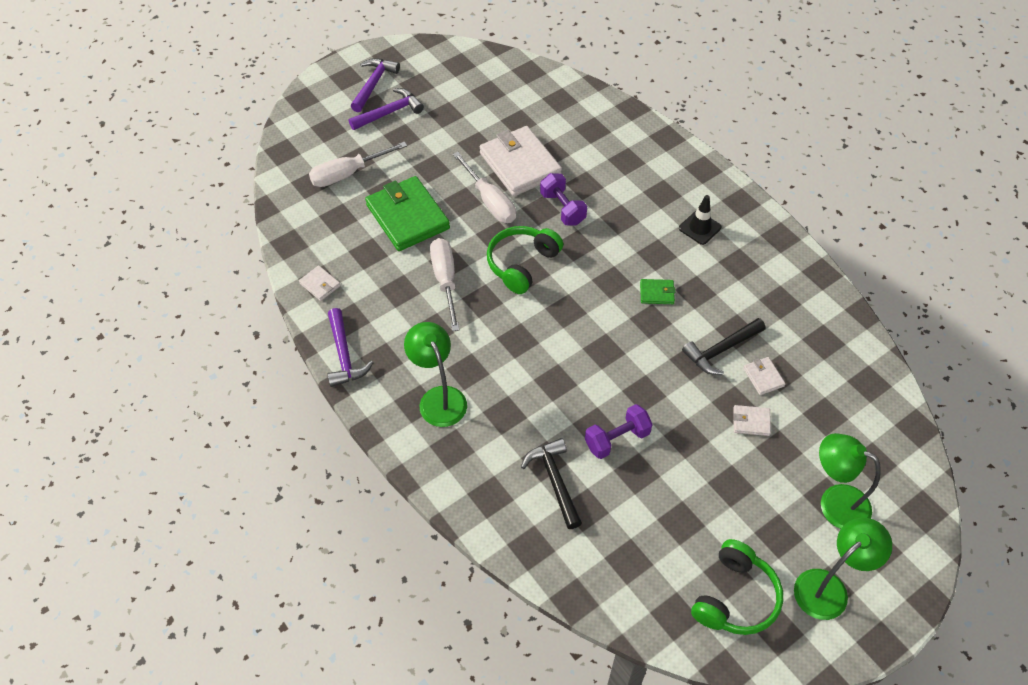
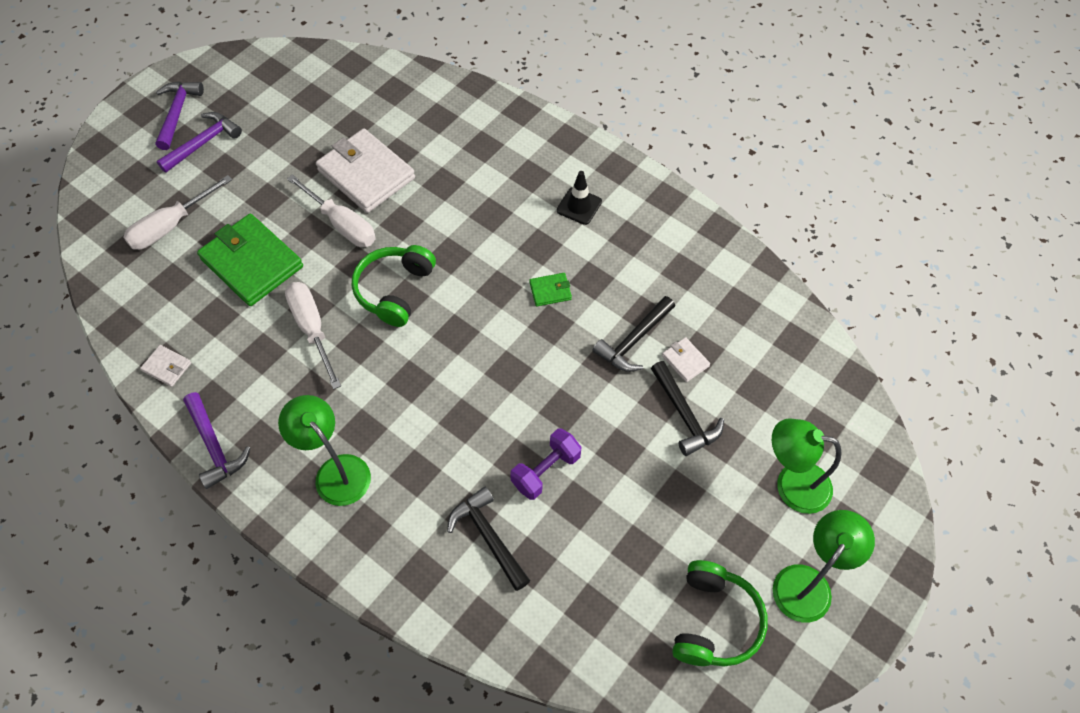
camera: 15 degrees left, 5 degrees up
purple dumbbell [540,173,587,225] -> none
white wallet [733,405,771,436] -> black hammer [651,361,724,456]

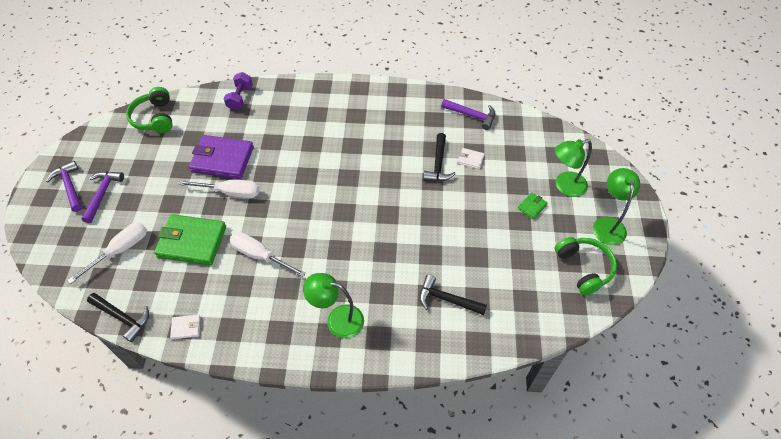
camera: 35 degrees left, 5 degrees down
white screwdriver [123,175,232,250] -> white screwdriver turned 150 degrees counterclockwise [67,222,147,284]
purple hammer [183,392,250,489] -> purple hammer moved to [441,99,495,130]
white wallet [316,129,415,213] -> purple wallet [189,135,254,179]
green headphones [352,245,436,327] -> green headphones moved to [126,87,172,133]
purple dumbbell [510,428,582,500] -> purple dumbbell moved to [223,72,253,110]
green wallet [529,273,572,306] -> green wallet moved to [518,193,548,219]
black traffic cone [557,171,602,225] -> none
black hammer [651,361,724,456] -> black hammer moved to [87,293,149,342]

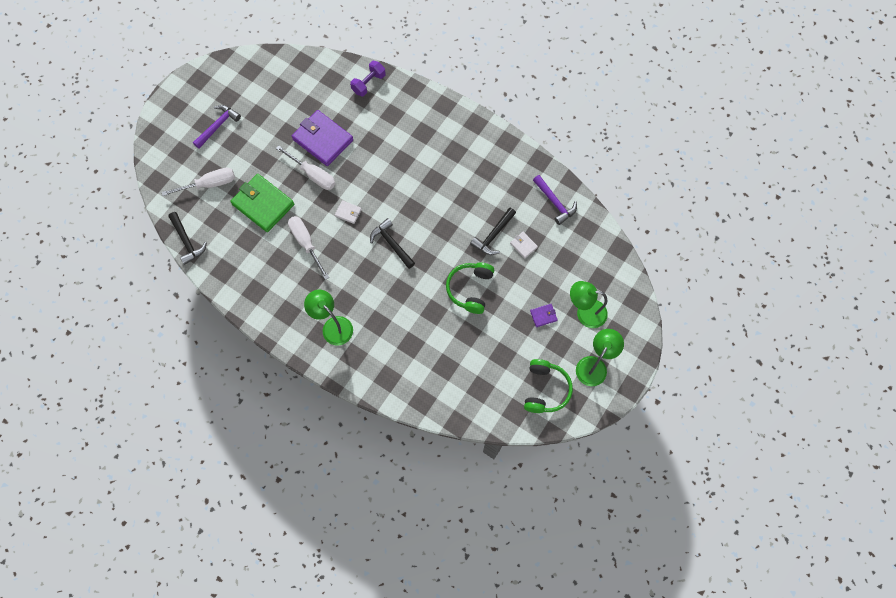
camera: 30 degrees right, 15 degrees up
purple hammer [46,161,82,212] -> none
green headphones [126,87,172,133] -> green headphones moved to [446,262,494,314]
white wallet [170,314,200,339] -> white wallet moved to [335,200,362,224]
black hammer [419,275,487,315] -> black hammer moved to [370,218,415,269]
green wallet [518,193,548,219] -> purple wallet [530,304,558,327]

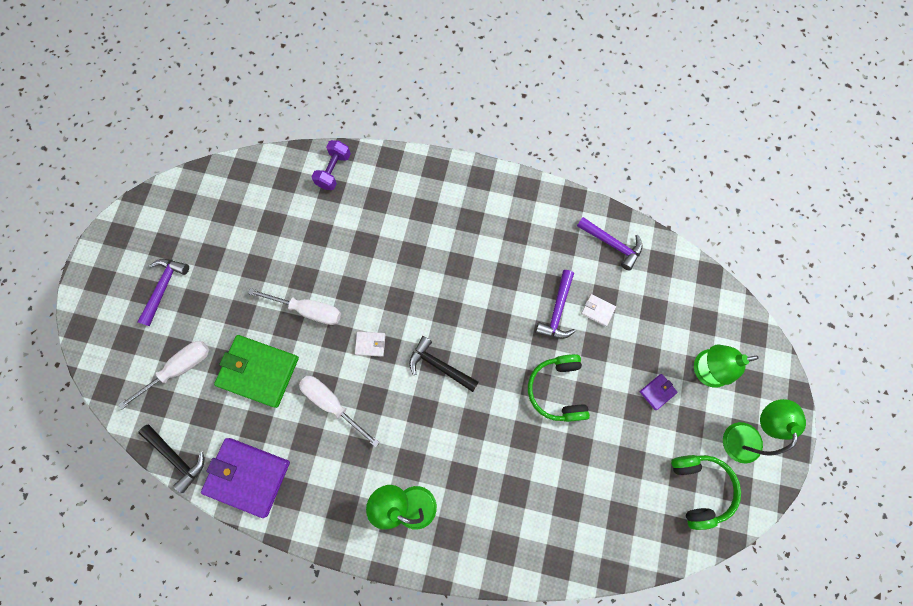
camera: 20 degrees left, 5 degrees up
purple wallet [292,110,353,166] -> purple wallet moved to [201,438,290,518]
black hammer [470,208,516,255] -> purple hammer [535,270,576,339]

